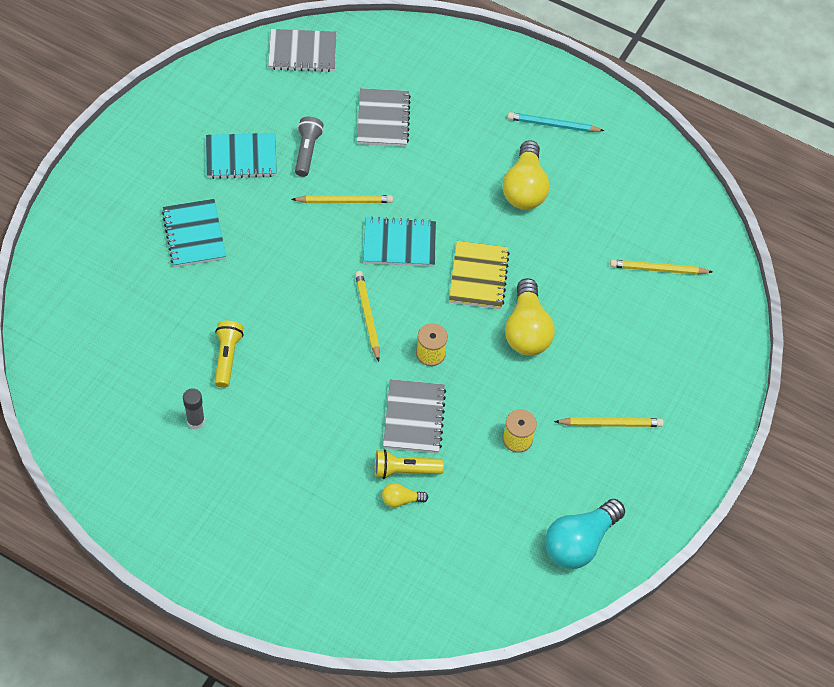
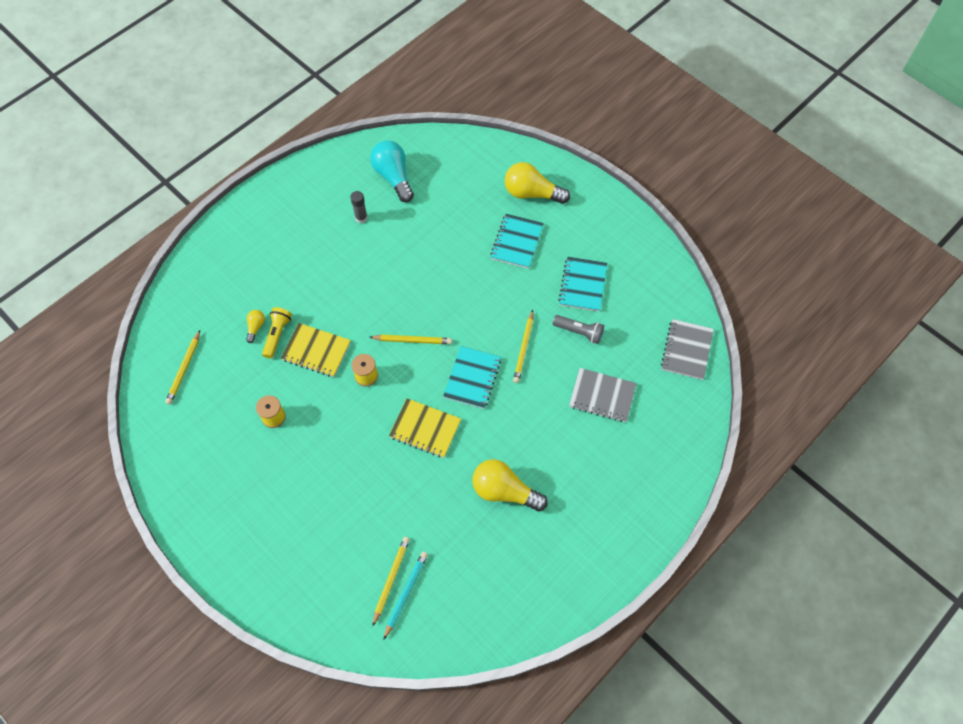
camera: 110 degrees right, 5 degrees up
turquoise notebook [162,199,226,267] -> turquoise notebook turned 75 degrees counterclockwise [490,214,544,269]
yellow flashlight [214,321,244,388] -> none
grey notebook [383,379,446,453] -> yellow notebook [281,323,351,377]
yellow light bulb [505,278,554,356] -> yellow light bulb moved to [505,162,570,204]
turquoise pencil [507,112,604,132] -> turquoise pencil moved to [383,552,428,640]
turquoise light bulb [545,499,625,569] -> turquoise light bulb moved to [370,140,414,202]
yellow pencil [554,417,664,427] -> yellow pencil moved to [165,330,200,405]

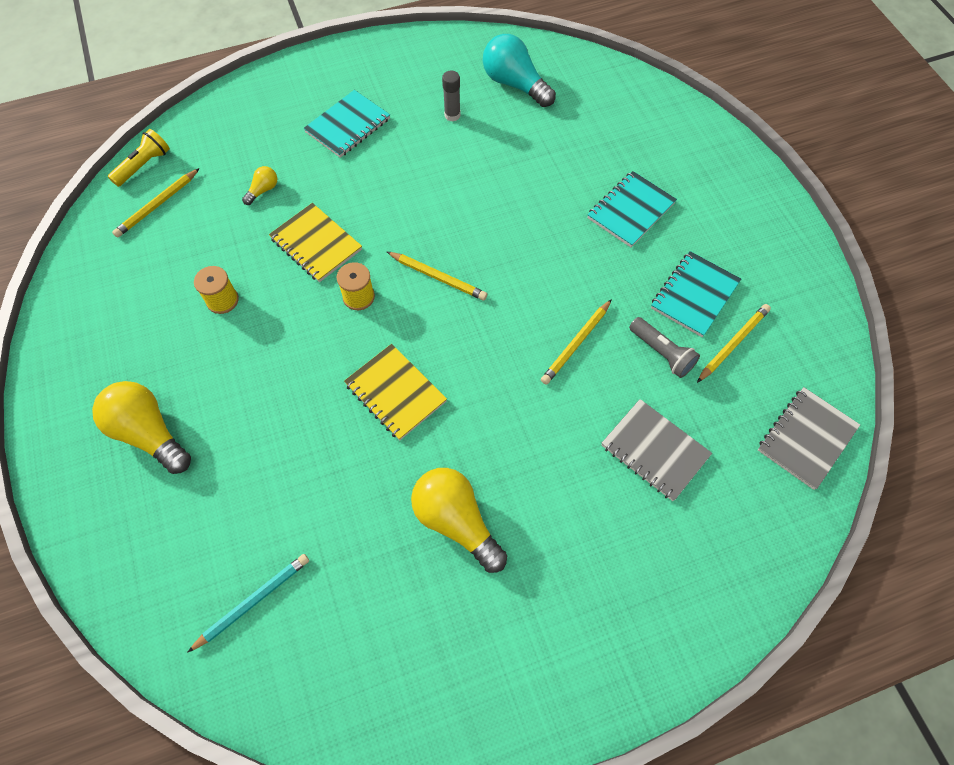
camera: 25 degrees right, 0 degrees up
yellow flashlight [262,307,292,358] -> yellow flashlight moved to [108,129,170,187]
turquoise light bulb [370,140,414,202] -> turquoise light bulb turned 45 degrees counterclockwise [483,34,556,107]
yellow pencil [372,537,410,627] -> yellow pencil moved to [697,304,771,383]
turquoise notebook [443,346,501,409] -> turquoise notebook moved to [303,90,390,158]
yellow light bulb [505,162,570,204] -> yellow light bulb moved to [92,381,191,474]

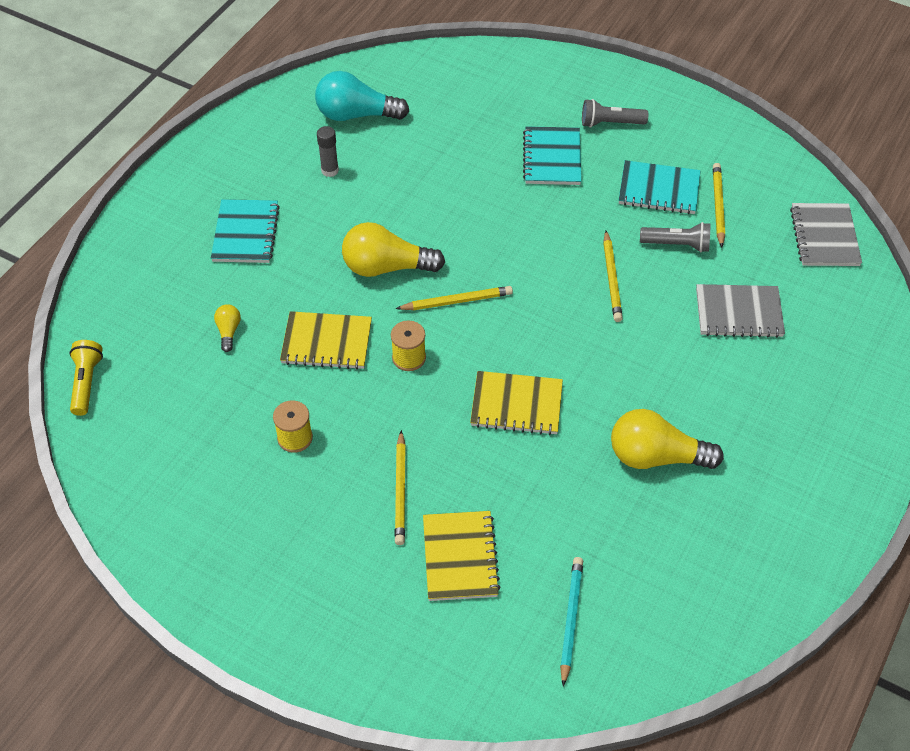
camera: 40 degrees left, 10 degrees down
yellow light bulb [92,381,191,474] -> yellow light bulb moved to [342,222,445,277]
yellow pencil [112,168,200,238] -> yellow pencil moved to [394,430,406,545]
turquoise notebook [651,251,741,337] -> turquoise notebook turned 75 degrees counterclockwise [619,160,701,214]
none -> yellow notebook [423,511,501,601]
none -> grey flashlight [582,99,648,128]

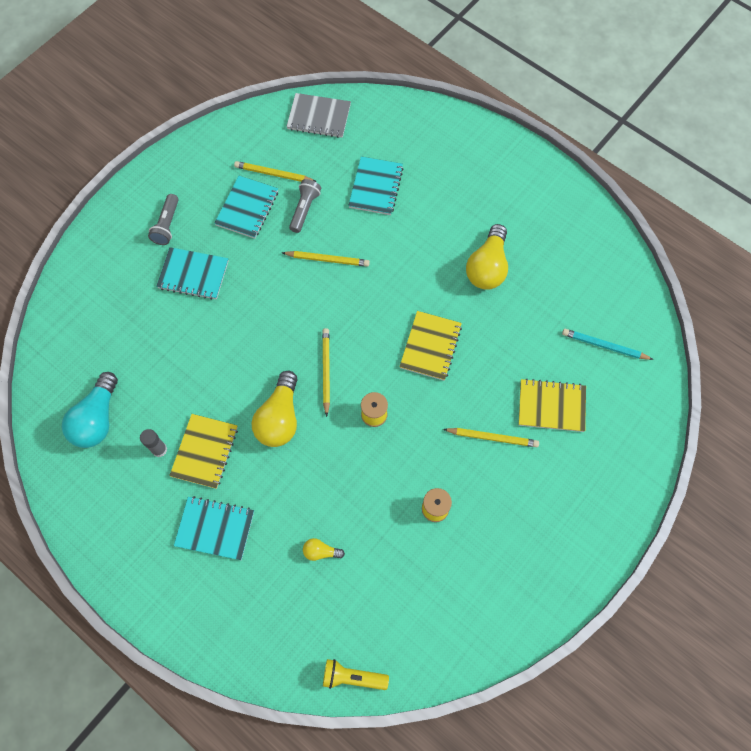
camera: 80 degrees left, 15 degrees up
yellow notebook [280,311,372,370] -> yellow notebook moved to [169,414,238,489]
grey notebook [696,284,785,338] -> turquoise notebook [348,156,403,215]

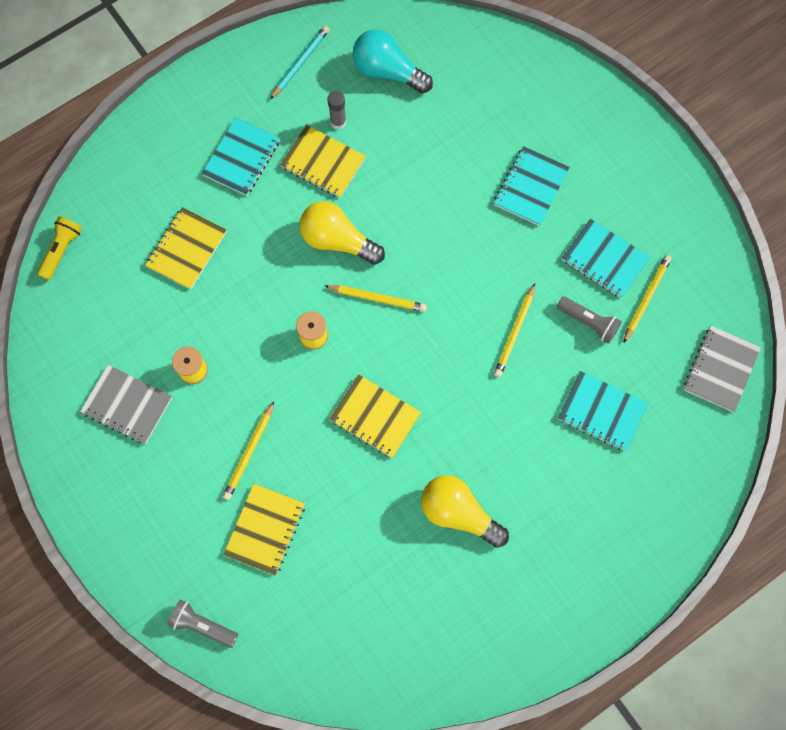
camera: 105 degrees right, 5 degrees up
grey flashlight [148,194,179,245] -> grey flashlight moved to [167,599,238,648]
yellow light bulb [303,538,345,561] -> yellow notebook [145,207,227,290]
turquoise pencil [562,329,653,360] -> turquoise pencil moved to [270,25,330,100]
none -> grey notebook [80,365,172,444]

